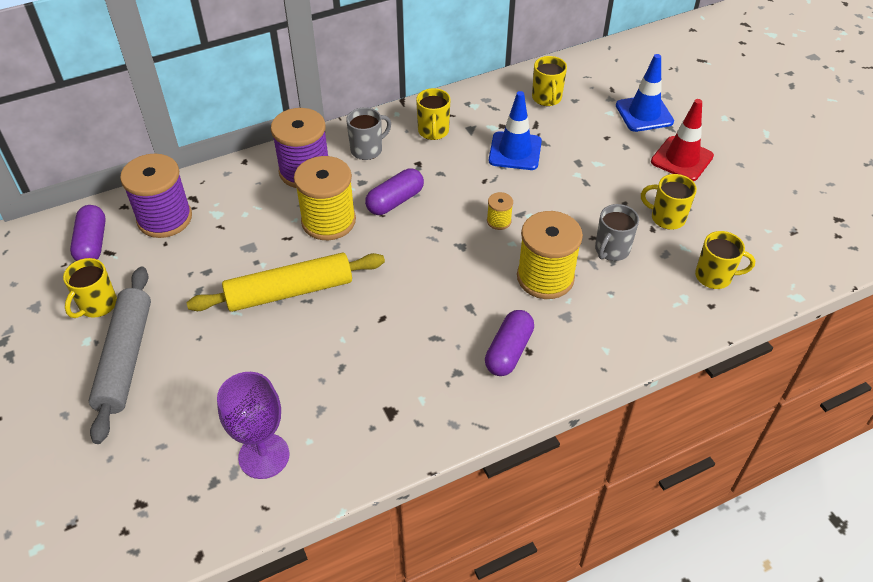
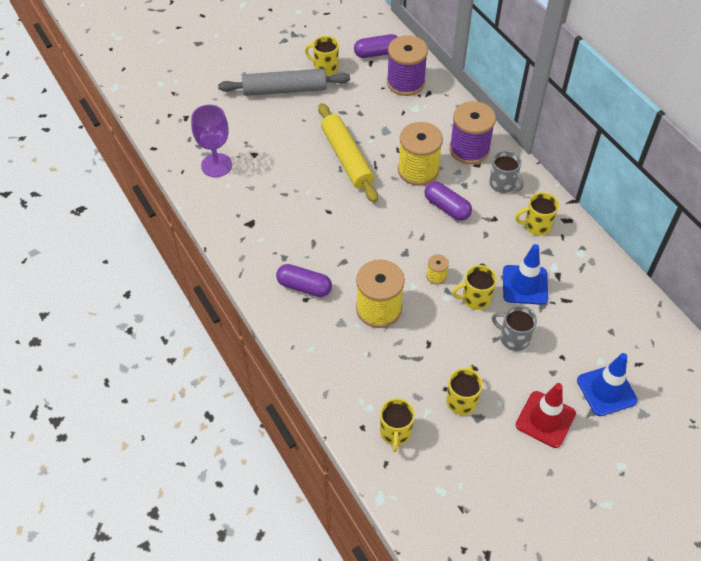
camera: 85 degrees right, 5 degrees up
yellow mug [532,56,567,106] -> yellow mug moved to [452,265,497,310]
grey mug [595,204,639,261] -> grey mug moved to [492,305,537,351]

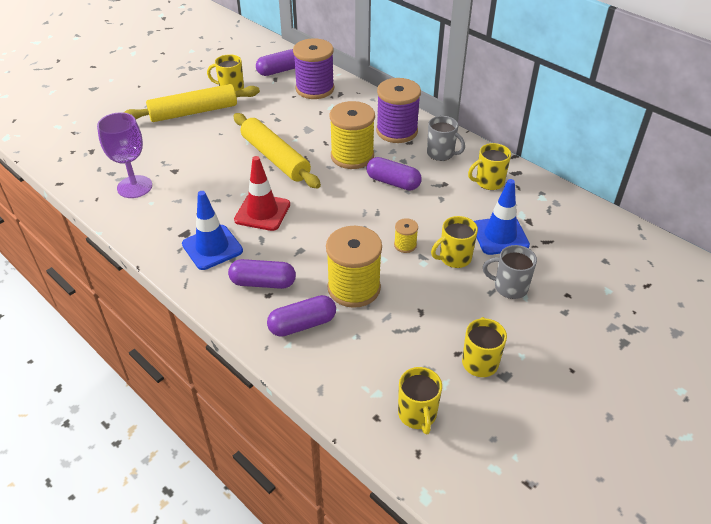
camera: 15 degrees left, 10 degrees down
grey rolling pin [218,69,350,96] -> yellow rolling pin [124,84,260,122]
red traffic cone [516,383,576,448] -> red traffic cone moved to [234,156,290,231]
blue traffic cone [577,353,638,416] -> blue traffic cone moved to [182,191,243,270]
none -> purple capsule [267,295,336,337]

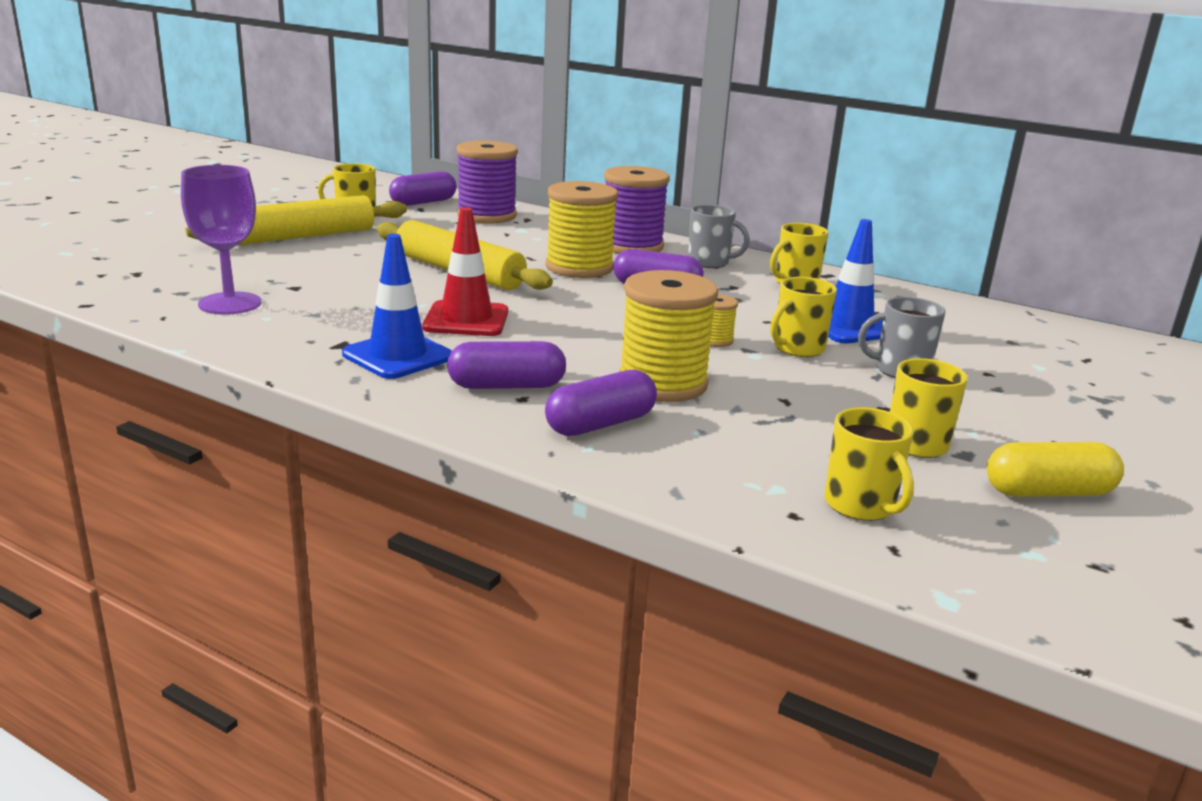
camera: 15 degrees left, 20 degrees down
none -> yellow capsule [987,442,1124,497]

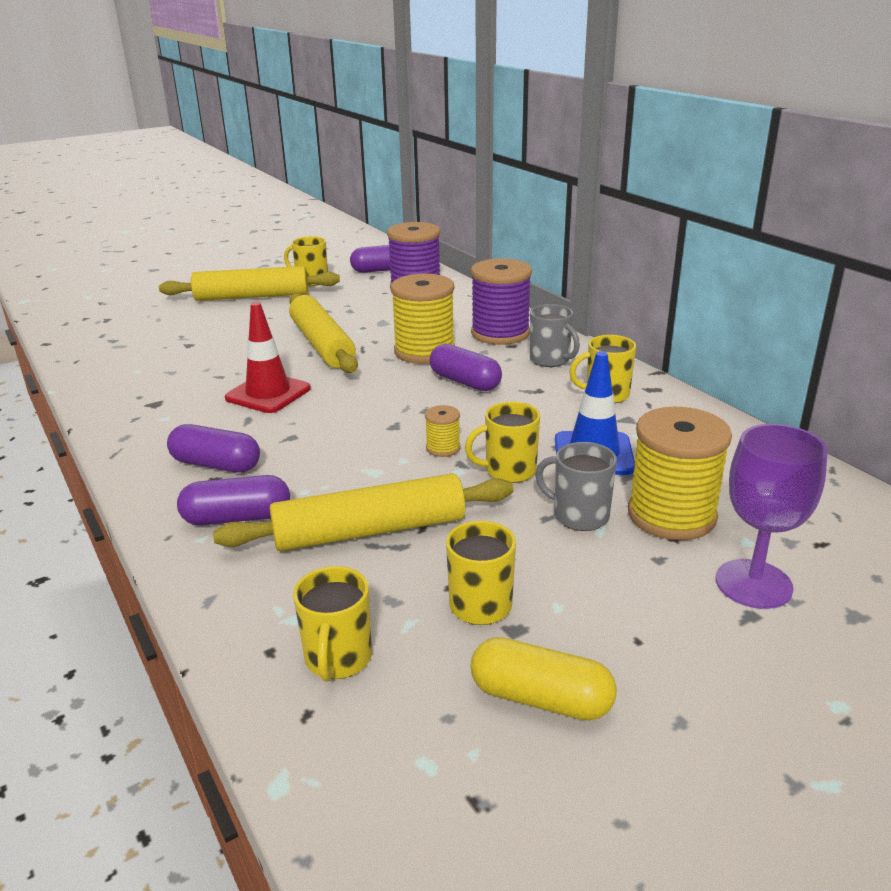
camera: 30 degrees right, 5 degrees up
purple goblet [181,165,261,315] -> purple goblet moved to [716,424,828,609]
blue traffic cone [342,234,452,379] -> none
yellow spool [619,270,718,402] -> yellow spool moved to [628,407,732,540]
none -> yellow rolling pin [213,473,513,551]

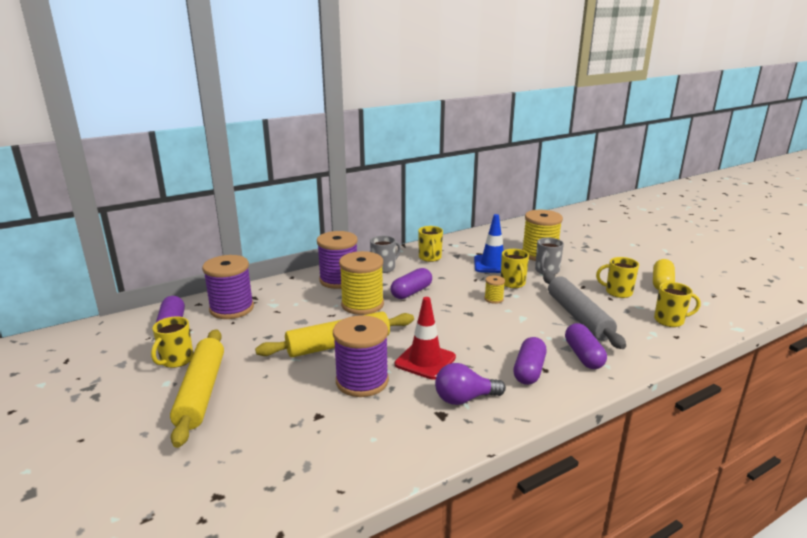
camera: 90 degrees left, 5 degrees down
yellow rolling pin [213,473,513,551] -> grey rolling pin [543,272,626,349]
purple goblet [716,424,828,609] -> none
none -> purple spool [333,315,389,397]
none -> purple light bulb [435,363,506,405]

